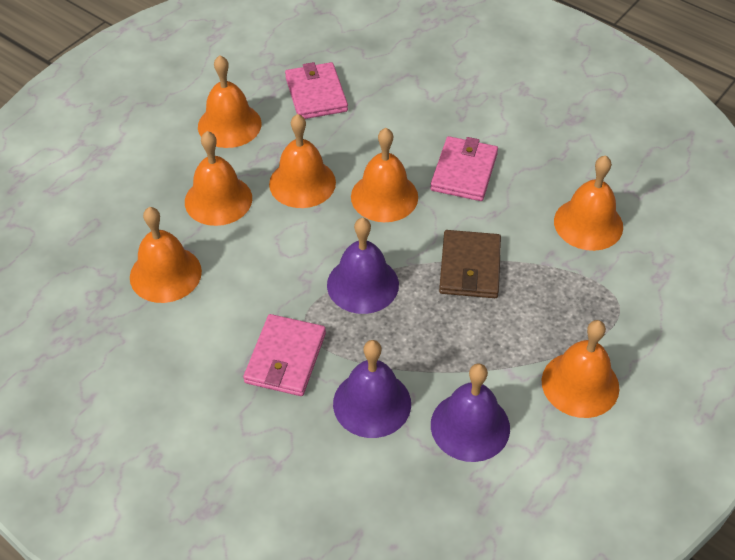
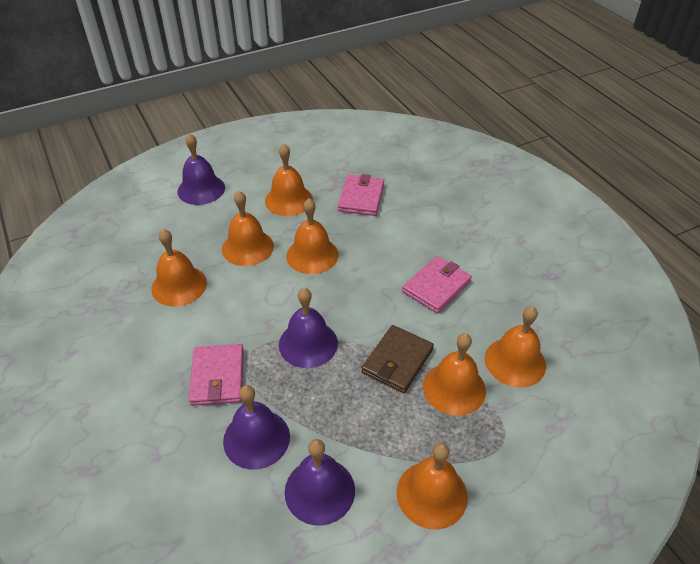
camera: 25 degrees right, 5 degrees down
pink wallet [243,314,326,396] -> pink wallet turned 45 degrees counterclockwise [189,344,244,406]
orange bell [351,128,418,222] -> orange bell moved to [423,333,486,416]
none -> purple bell [178,133,225,205]

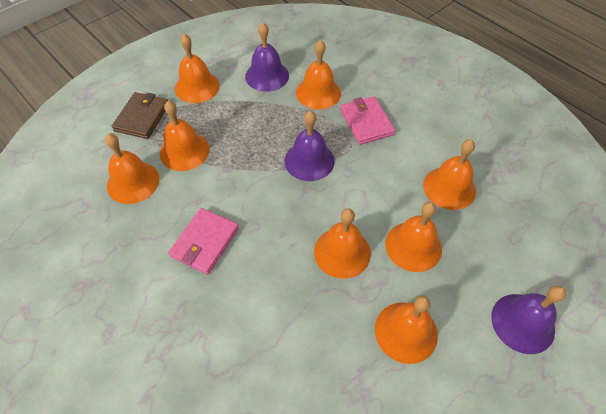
camera: 165 degrees right, 10 degrees up
purple bell [223,385,290,469] -> orange bell [296,40,341,109]
pink wallet [338,174,384,216] -> none
brown wallet [361,325,434,393] -> brown wallet moved to [112,92,168,139]

